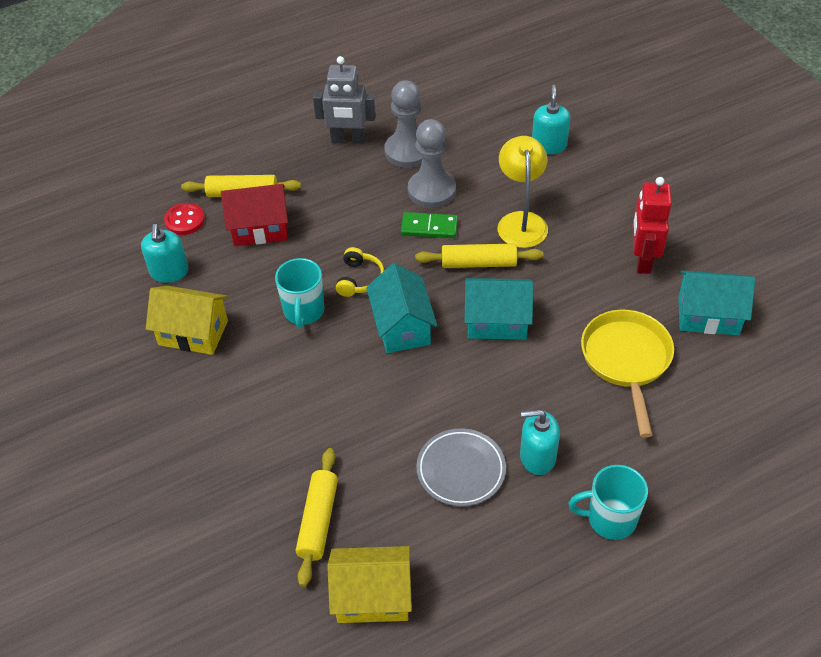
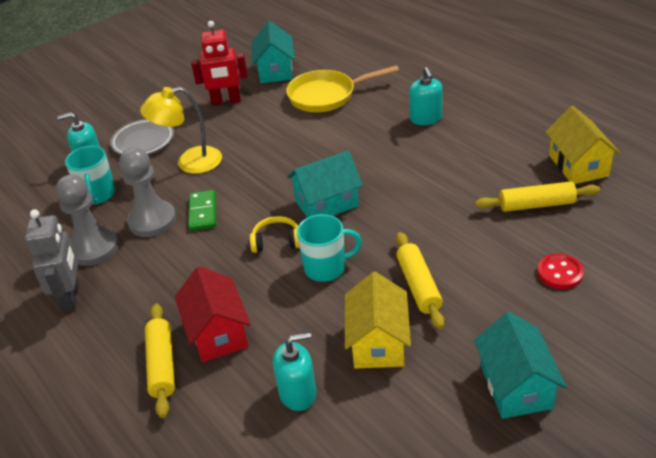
camera: 100 degrees left, 10 degrees down
red button [164,203,205,235] -> red button moved to [537,254,584,289]
yellow rolling pin [415,244,543,268] -> yellow rolling pin moved to [396,232,444,329]
grey plate [416,428,506,507] -> grey plate moved to [110,119,174,155]
turquoise house [464,278,534,340] -> turquoise house moved to [474,312,567,419]
turquoise mug [569,465,648,540] -> turquoise mug moved to [65,146,116,204]

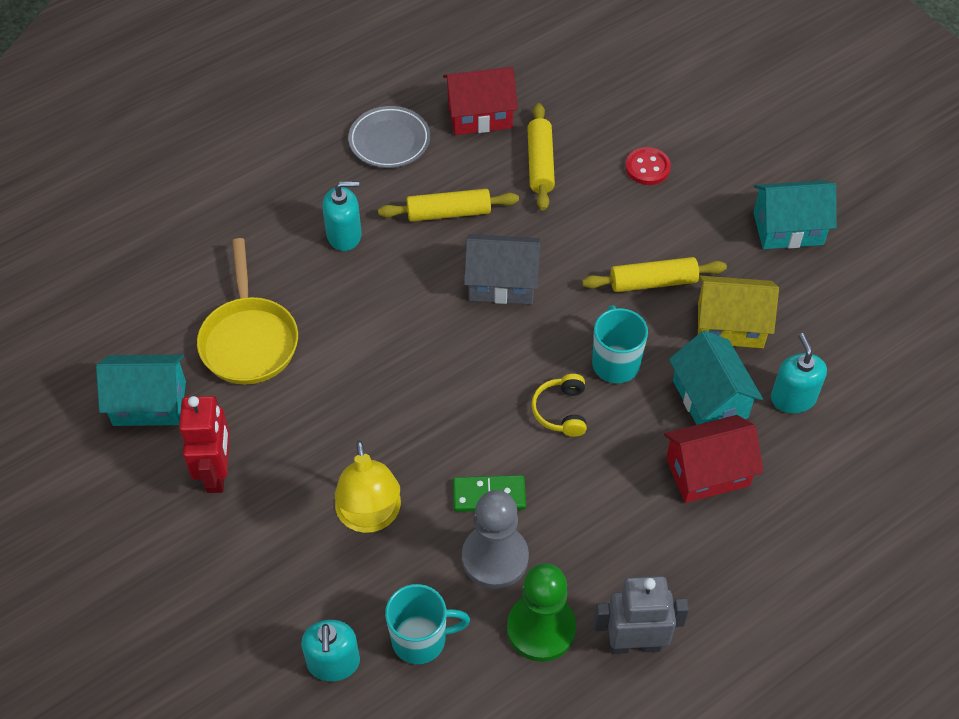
camera: 90 degrees left, 15 degrees up
grey pawn [55,174,119,266] -> green pawn [507,563,576,662]
grey plate [110,119,174,155] -> grey plate moved to [348,106,430,168]
yellow rolling pin [145,304,175,418] -> yellow rolling pin moved to [378,189,519,222]
turquoise house [287,150,363,218] -> turquoise house moved to [669,330,763,425]
yellow house [546,106,621,184] -> red house [443,67,518,135]
none -> grey house [464,234,541,304]

